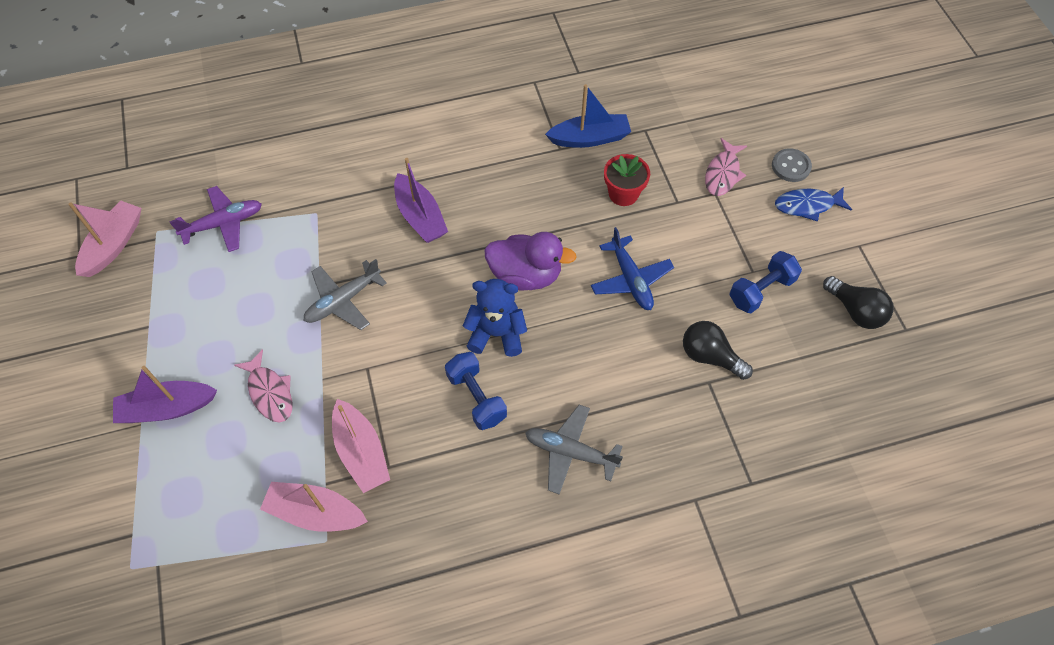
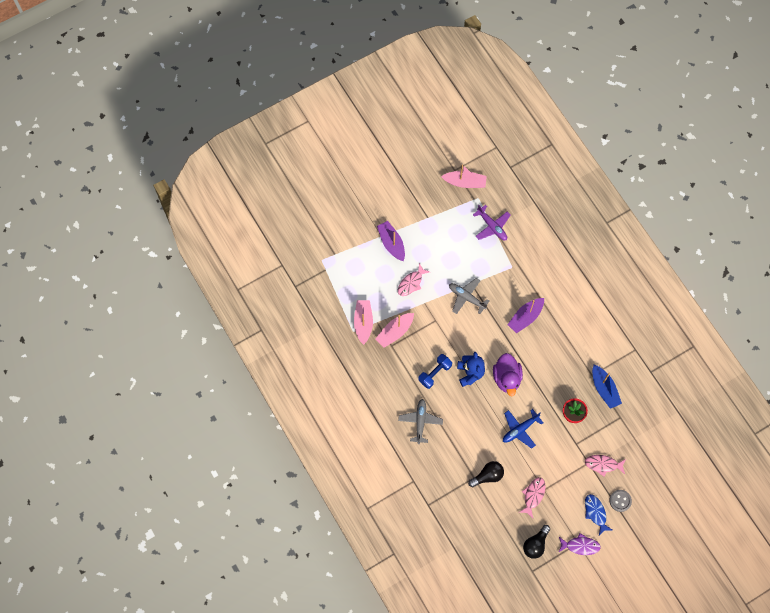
camera: 75 degrees right, 10 degrees up
black light bulb [683,321,753,380] -> black light bulb turned 45 degrees clockwise [468,461,504,487]
blue dumbbell [729,251,802,313] -> pink fish [519,477,546,518]
none -> purple fish [558,533,601,555]

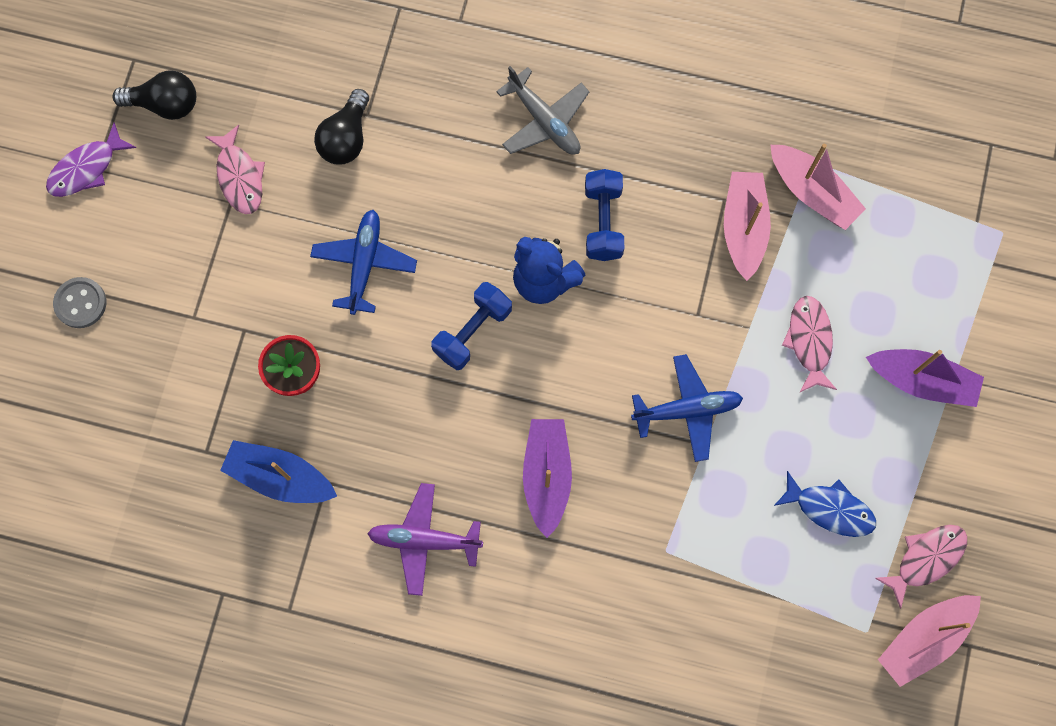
camera: 135 degrees right, 5 degrees up
grey plane [449,278,489,314] -> blue plane [631,354,743,462]
purple plane [473,205,511,240] -> purple plane moved to [367,483,483,596]
purple duck [493,353,523,396] -> blue dumbbell [431,282,512,370]
black light bulb [523,525,550,559] -> black light bulb turned 105 degrees clockwise [112,71,196,120]
pink fish [585,455,626,476] -> pink fish moved to [875,525,967,609]
blue fish [585,494,612,536] -> blue fish moved to [774,471,876,537]

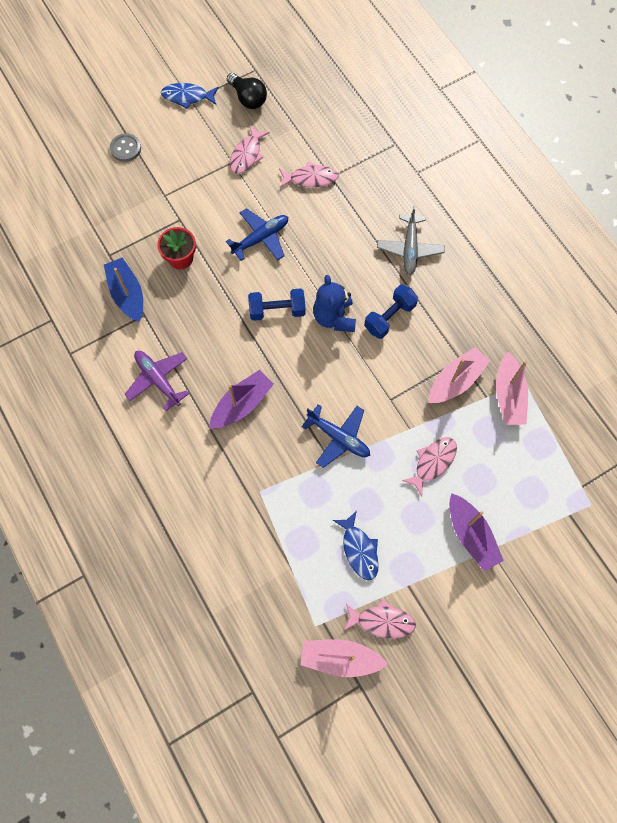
camera: 45 degrees right, 5 degrees down
purple fish [46,122,136,197] -> blue fish [161,83,219,109]
black light bulb [314,89,369,165] -> pink fish [279,161,339,188]

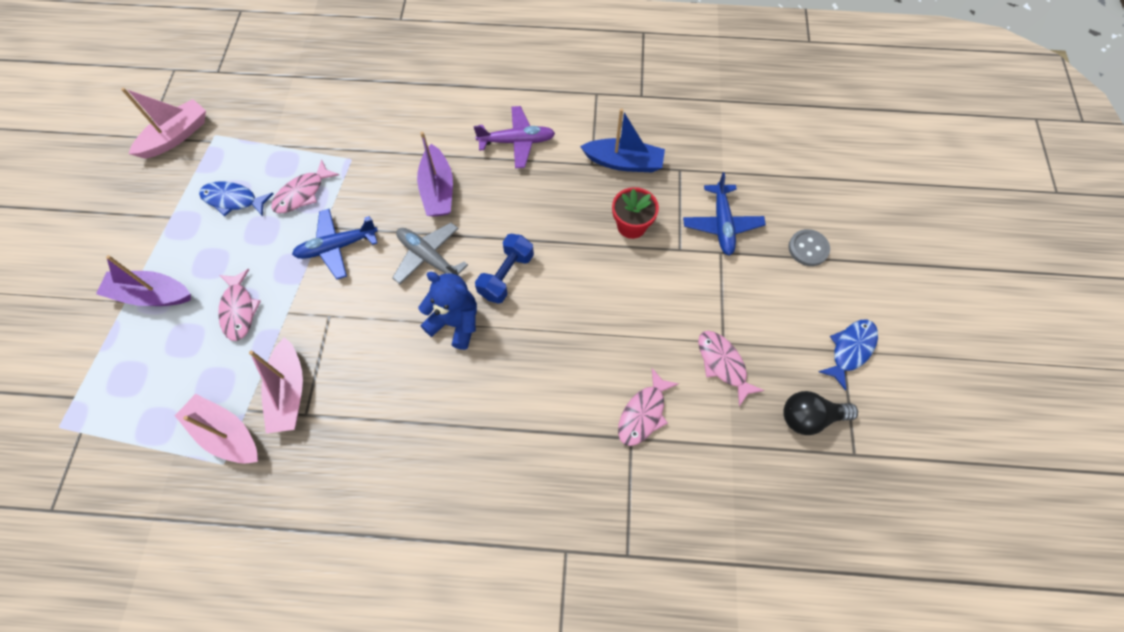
camera: 125 degrees right, 5 degrees down
blue plane [226,208,288,261] -> blue plane moved to [683,172,766,256]
pink fish [343,599,416,638] -> pink fish moved to [271,159,339,213]
blue dumbbell [364,285,418,339] -> none
grey plane [377,205,445,275] -> grey plane moved to [392,223,468,284]

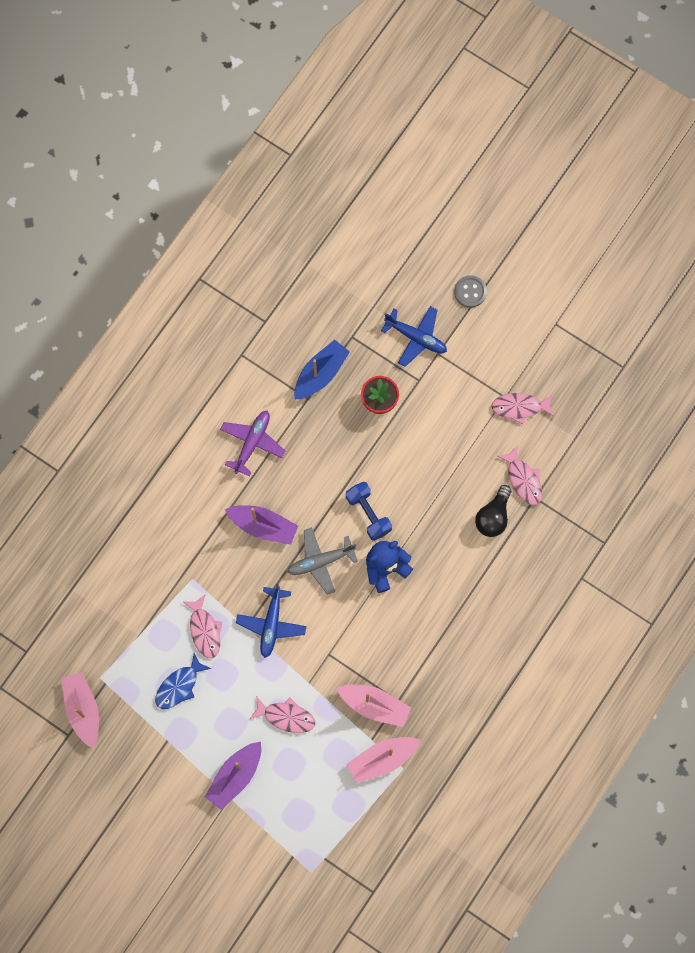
camera: 60 degrees left, 10 degrees up
black light bulb [783,391,858,435] -> black light bulb moved to [475,485,512,537]
blue fish [818,319,878,391] -> none

